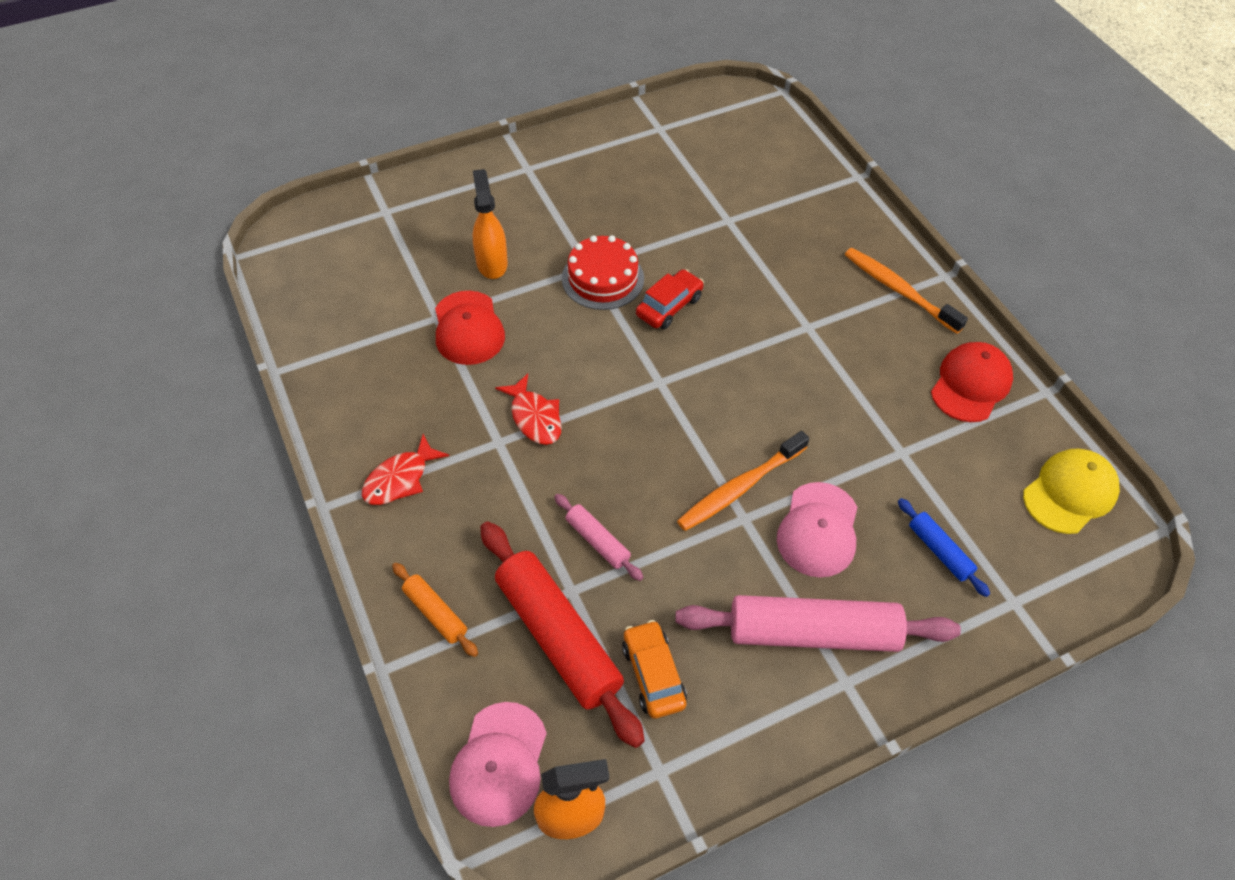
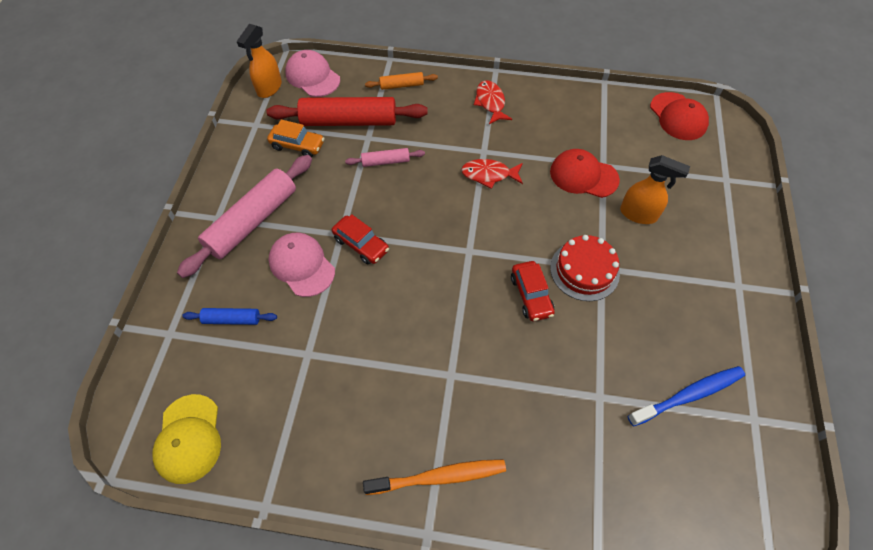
camera: 125 degrees right, 5 degrees up
orange toothbrush [677,431,809,531] -> red car [332,214,389,264]
red cap [931,342,1013,422] -> red cap moved to [650,92,709,140]
none -> blue toothbrush [628,366,745,426]

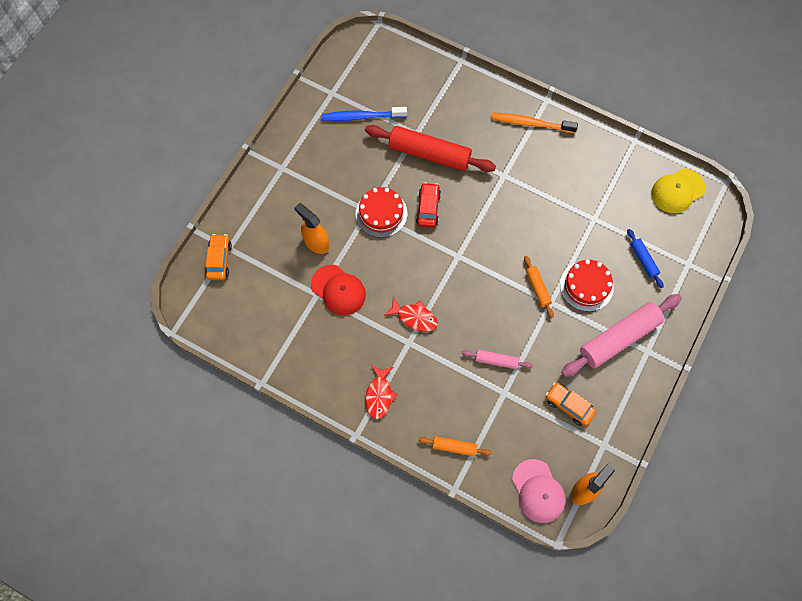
camera: 160 degrees left, 10 degrees up
yellow cap [153,394,221,484] -> yellow cap turned 135 degrees counterclockwise [652,168,706,214]
blue rolling pin [182,308,277,325] -> blue rolling pin turned 45 degrees clockwise [627,229,664,288]
red rolling pin [266,97,428,126] -> red rolling pin moved to [365,125,496,172]
pink cap [268,233,335,297] -> red cake [560,260,614,311]
red car [332,214,389,264] -> orange rolling pin [524,256,554,318]
red cap [650,92,709,140] -> none
none -> orange car [205,234,232,280]

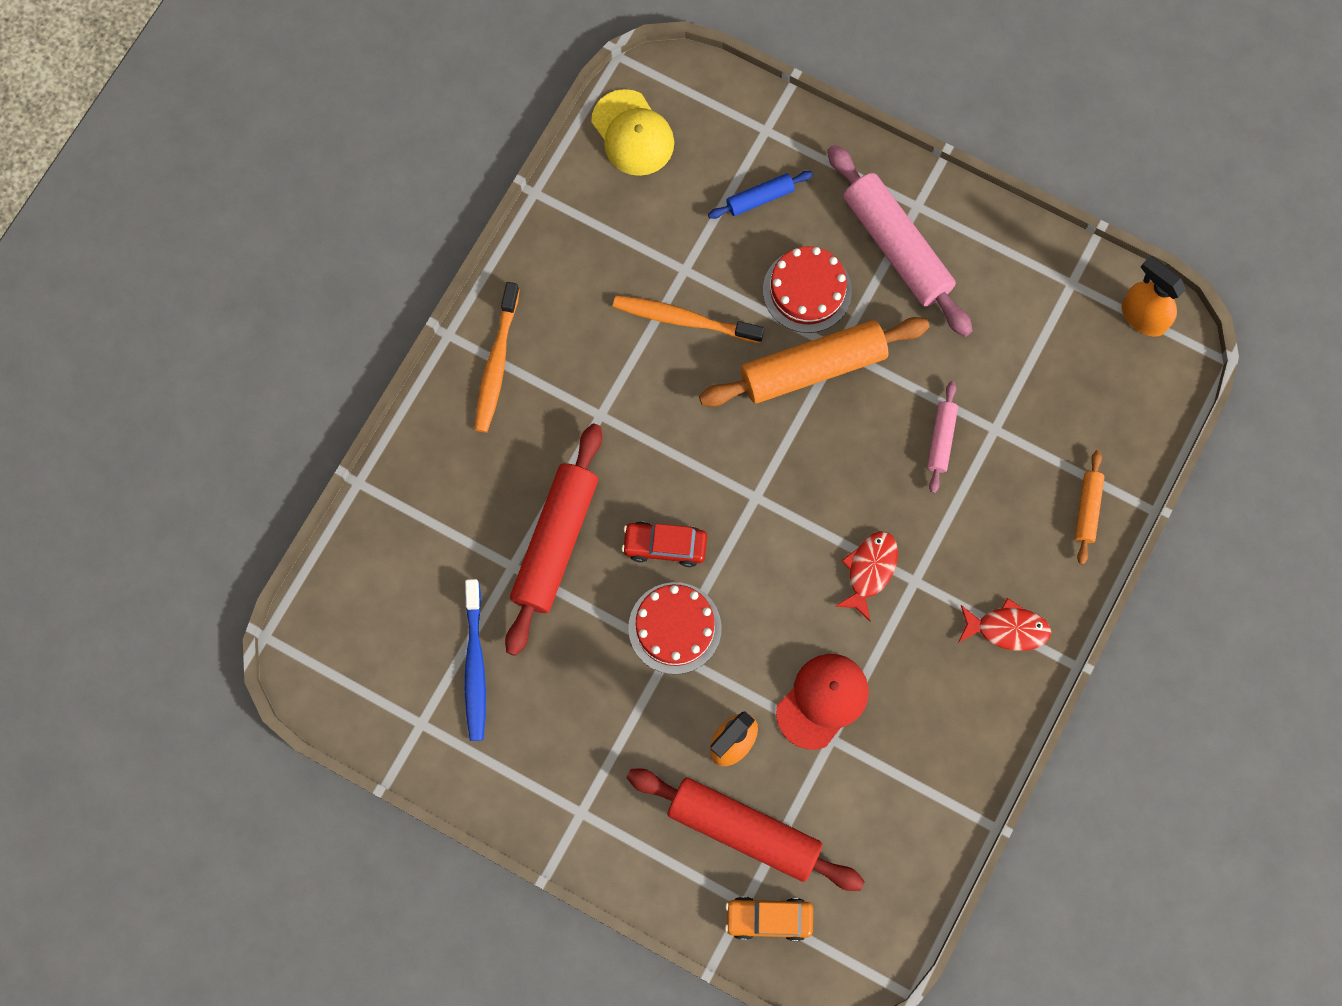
camera: 90 degrees left, 5 degrees up
pink cap [512,459,566,523] -> none
orange rolling pin [524,256,554,318] -> orange rolling pin [699,317,929,407], size x2.08
orange car [546,382,597,426] -> none
none -> orange toothbrush [613,295,764,343]
none -> red rolling pin [627,768,865,891]

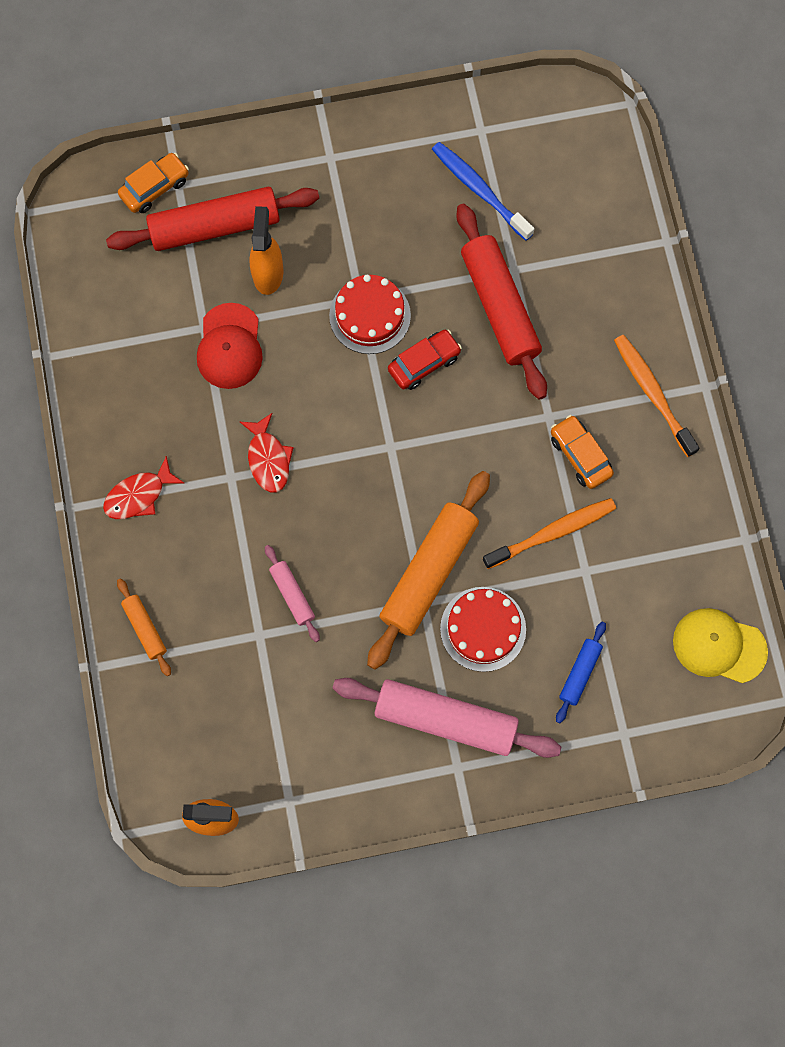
camera: 140 degrees right, 0 degrees up
none -> orange car [551,415,614,489]

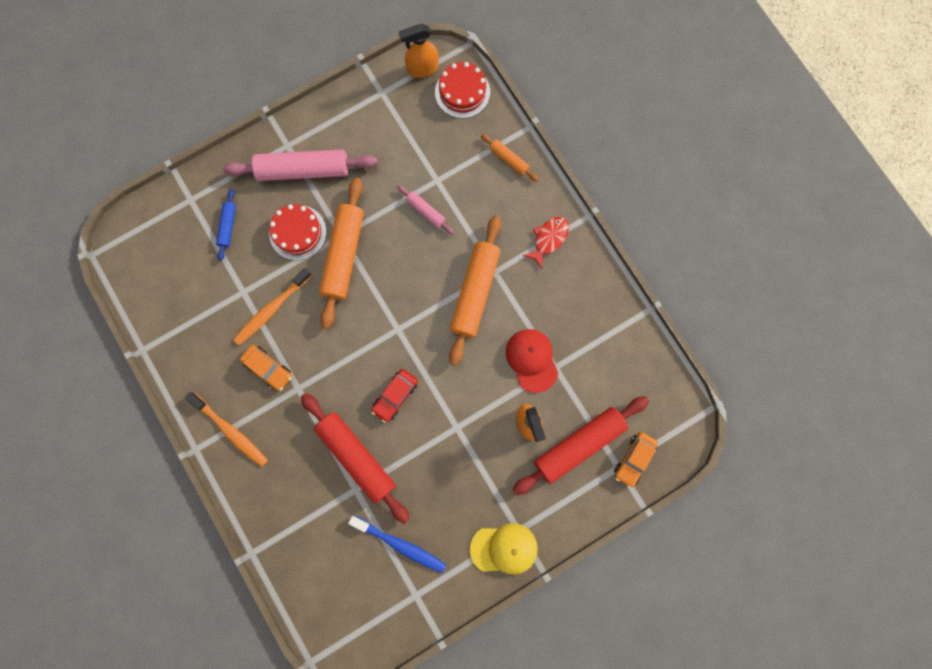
camera: 160 degrees right, 5 degrees up
red fish [240,413,294,493] -> orange rolling pin [449,215,501,366]
red cake [329,275,411,354] -> red cake moved to [435,62,490,118]
yellow cap [673,608,768,683] -> yellow cap moved to [470,523,538,575]

